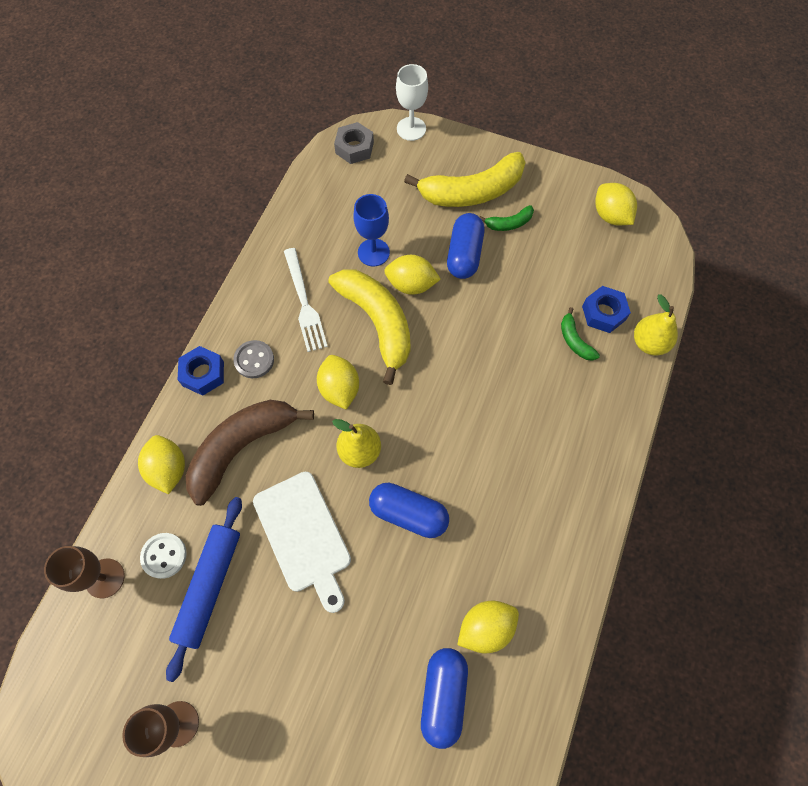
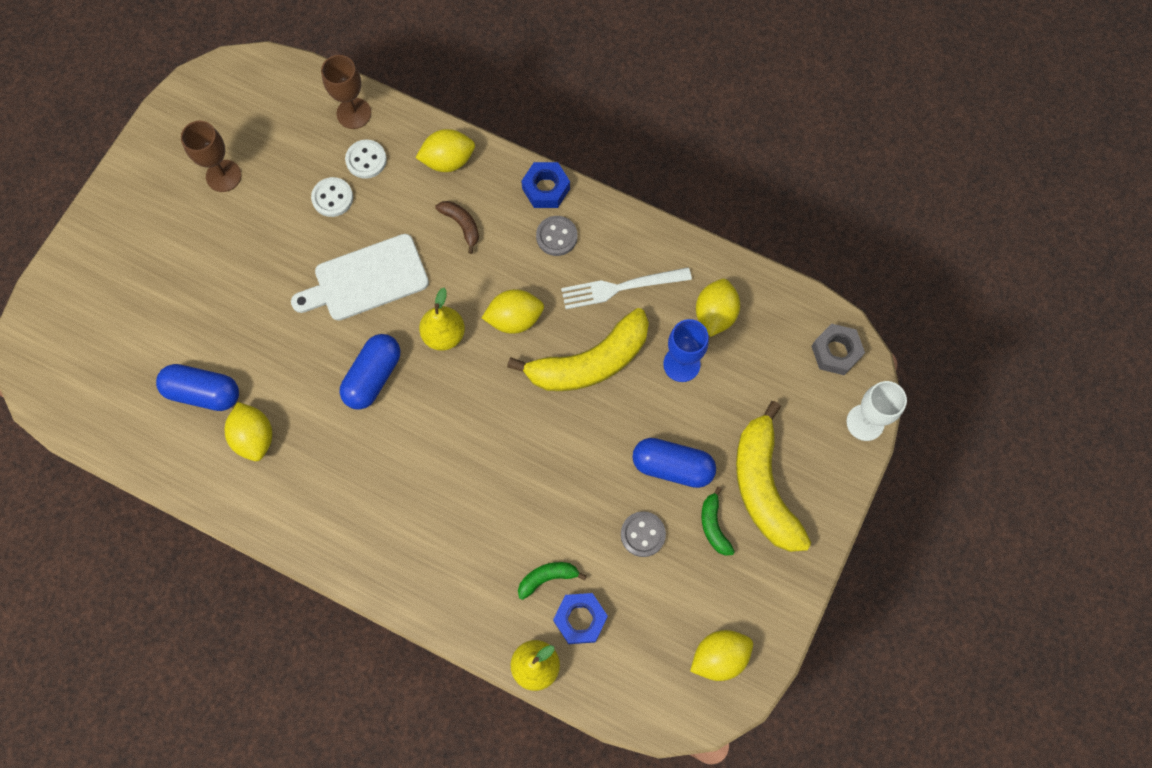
camera: 95 degrees right, 5 degrees up
blue rolling pin [166,497,242,682] -> white button [311,177,353,217]
brown banana [186,400,314,506] -> brown banana [435,201,479,254], size x0.45
yellow lemon [384,255,441,295] -> yellow lemon moved to [696,279,740,337]
none -> grey button [621,511,666,557]

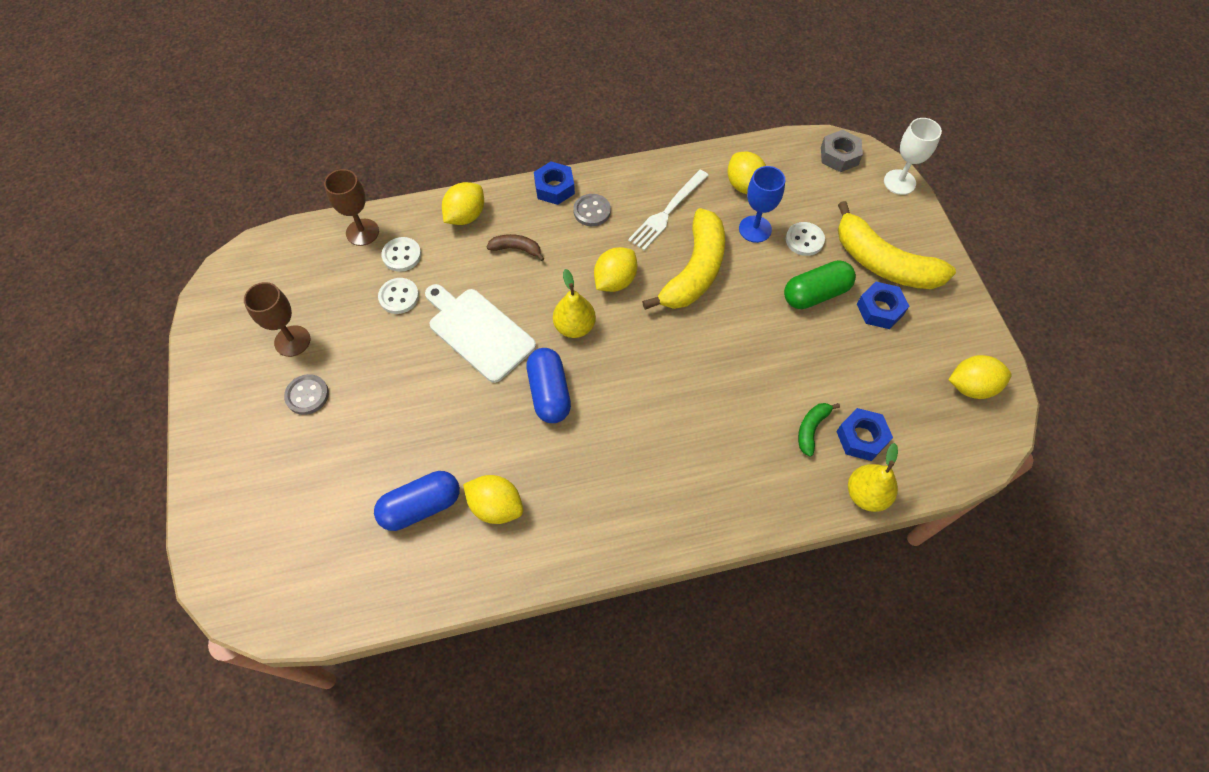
camera: 40 degrees left, 10 degrees down
white cutting board [291,234,429,321] -> white cutting board turned 105 degrees clockwise [425,284,536,383]
grey button [621,511,666,557] -> grey button moved to [284,374,329,415]
blue capsule [632,438,716,488] -> green capsule [784,260,856,309]
yellow lemon [690,630,753,681] -> yellow lemon turned 60 degrees clockwise [948,355,1011,399]
green banana [701,487,735,556] -> blue nut [857,282,909,329]
none -> white button [786,222,825,256]

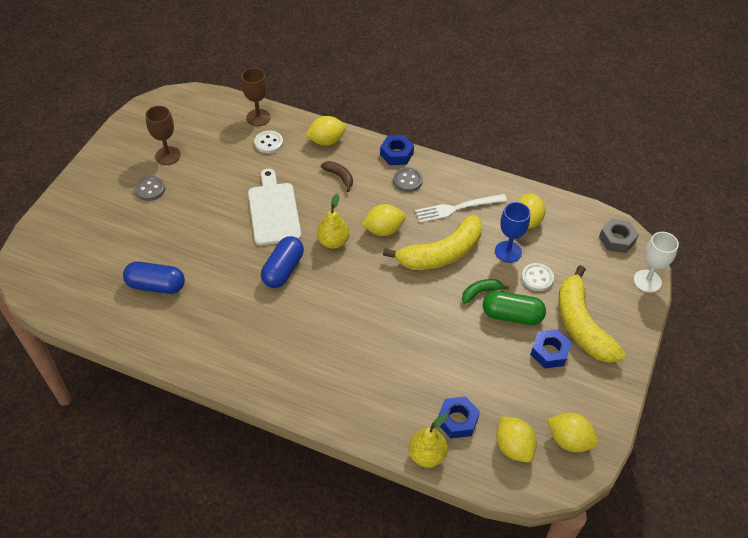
camera: 35 degrees right, 10 degrees down
white button [378,278,419,314] -> none
yellow lemon [463,475,523,524] -> yellow lemon moved to [496,416,537,462]
green banana [798,403,840,457] -> green banana moved to [462,279,509,304]

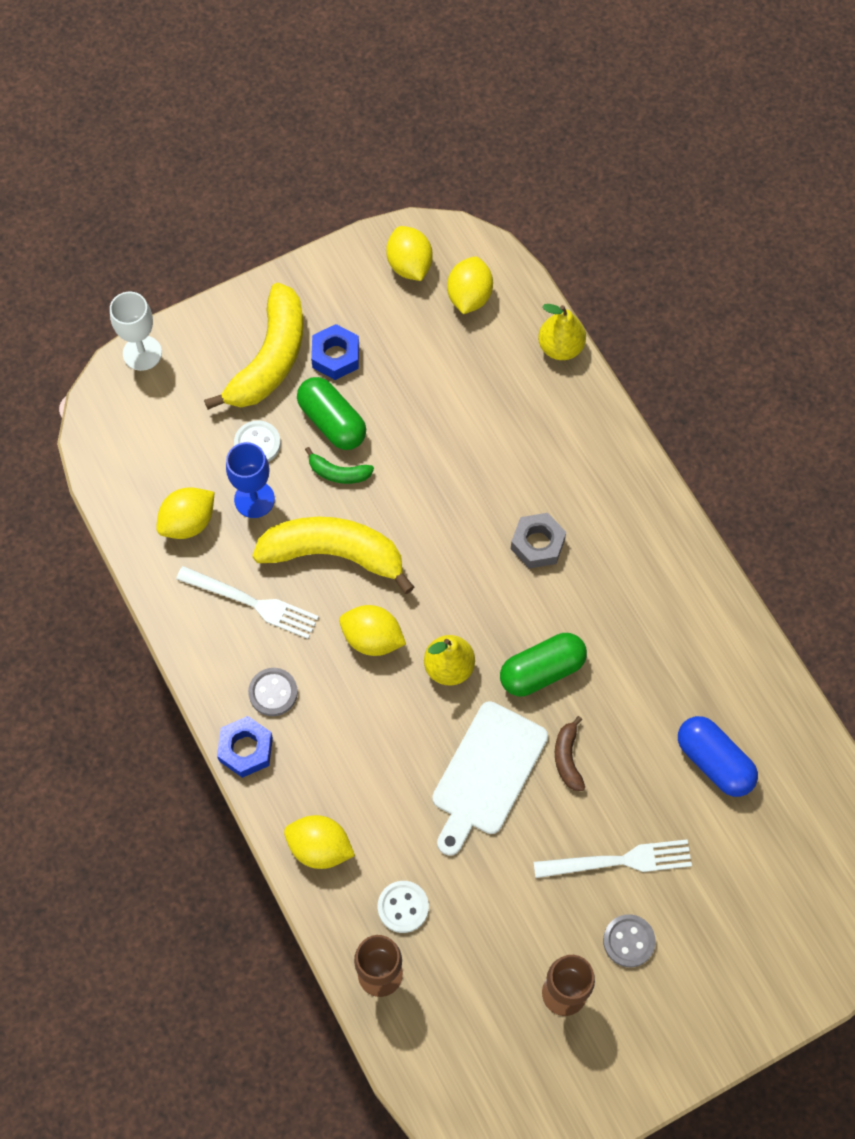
camera: 140 degrees left, 15 degrees up
blue capsule [261,236,304,288] -> green capsule [500,633,587,696]
brown banana [321,161,353,192] -> brown banana moved to [555,716,585,791]
blue nut [438,396,480,439] -> none
grey nut [599,218,639,253] -> grey nut moved to [511,513,566,569]
none -> white fork [533,840,692,878]

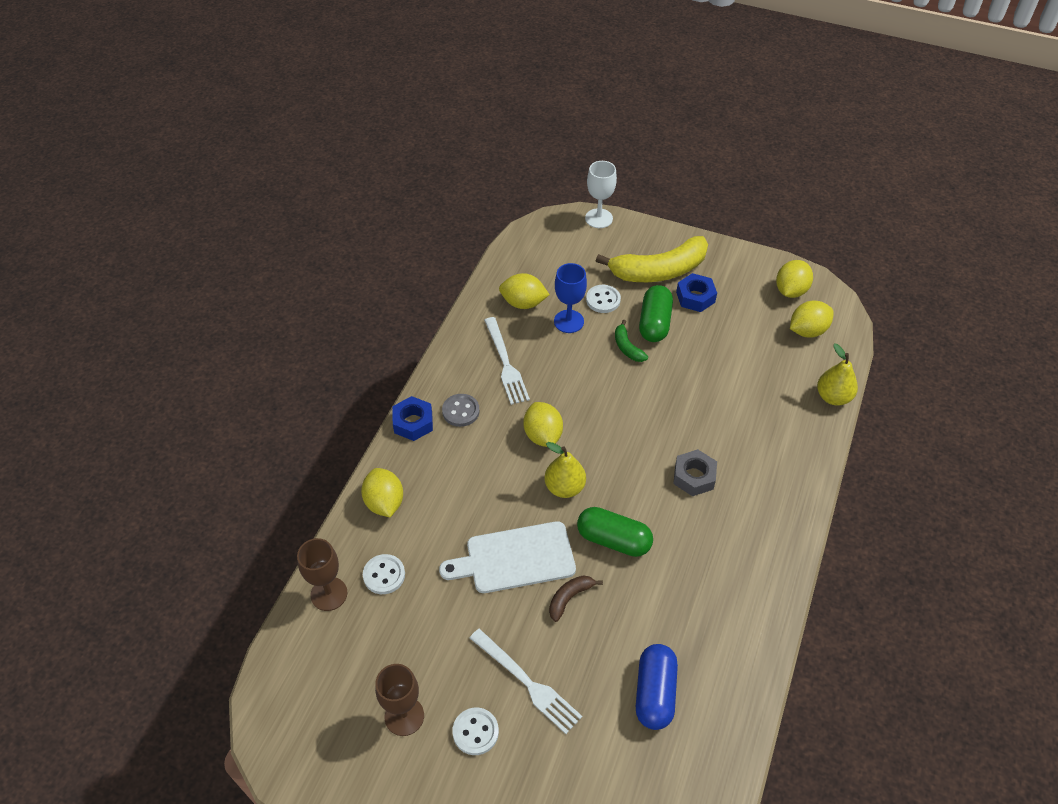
camera: 50 degrees right, 15 degrees down
yellow banana [252,517,414,594] -> none
grey button [603,914,656,967] -> white button [452,708,499,755]

